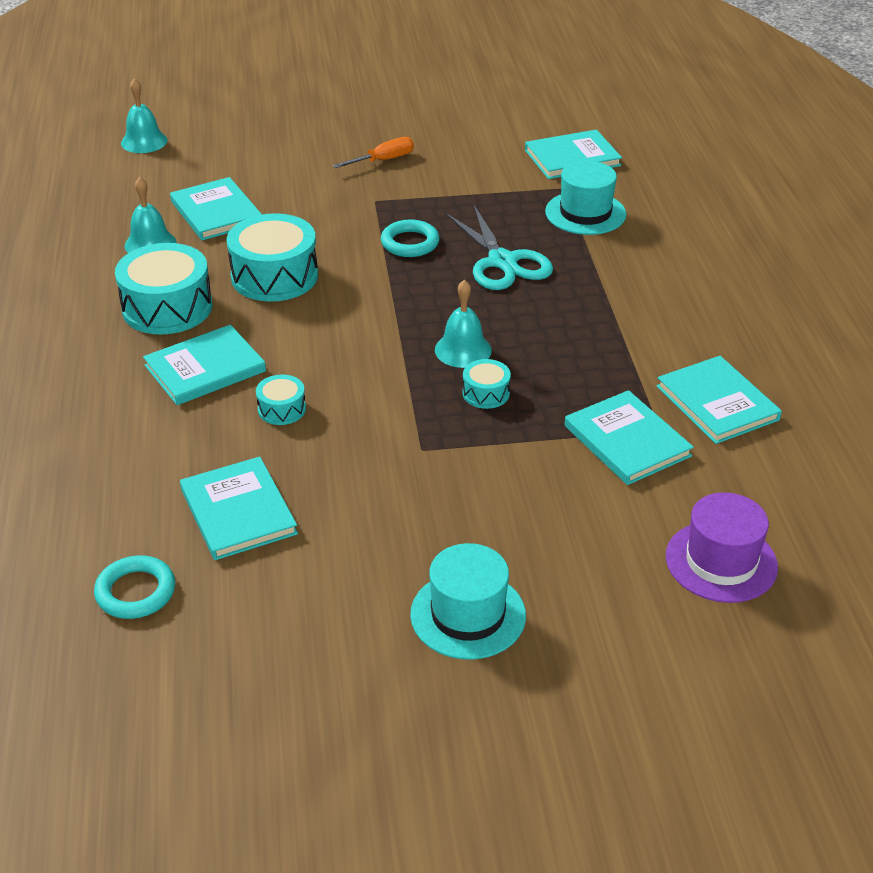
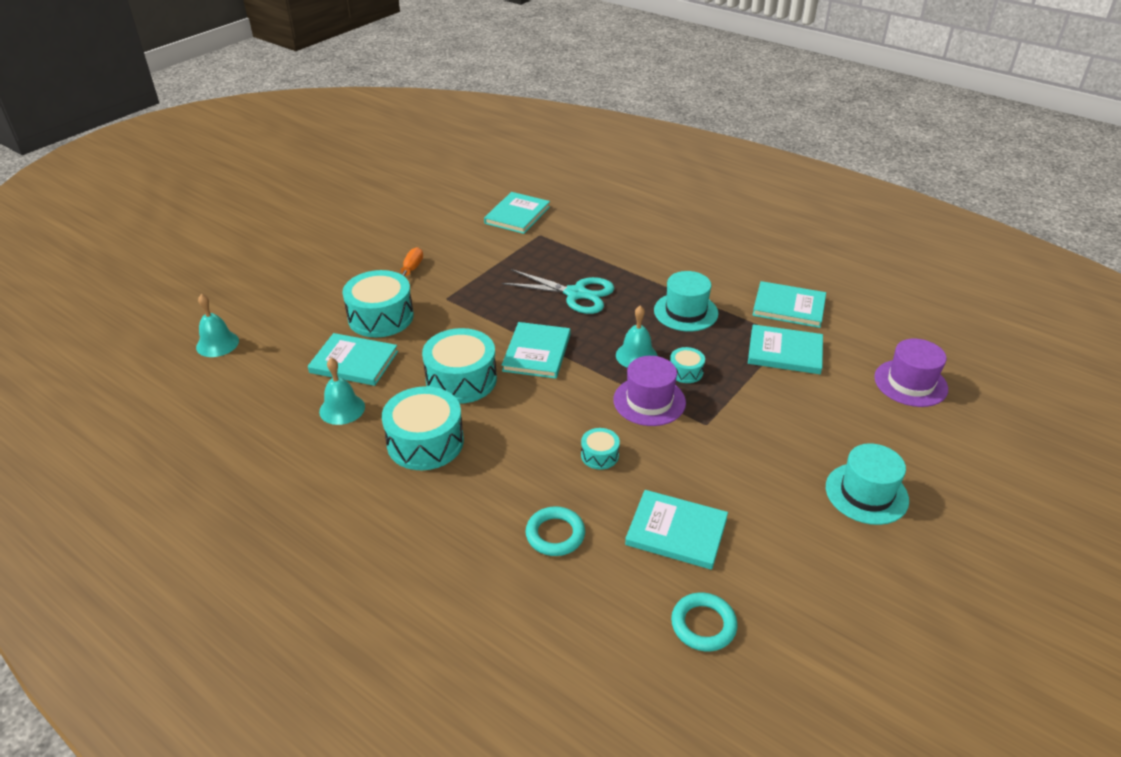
camera: 45 degrees left, 0 degrees up
turquoise book [143,325,266,405] -> turquoise book moved to [502,322,570,379]
turquoise ring [381,220,440,257] -> turquoise ring moved to [525,506,585,556]
turquoise hat [545,161,626,235] -> turquoise hat moved to [654,271,719,332]
none -> turquoise drum [342,270,414,337]
none -> purple hat [613,356,686,426]

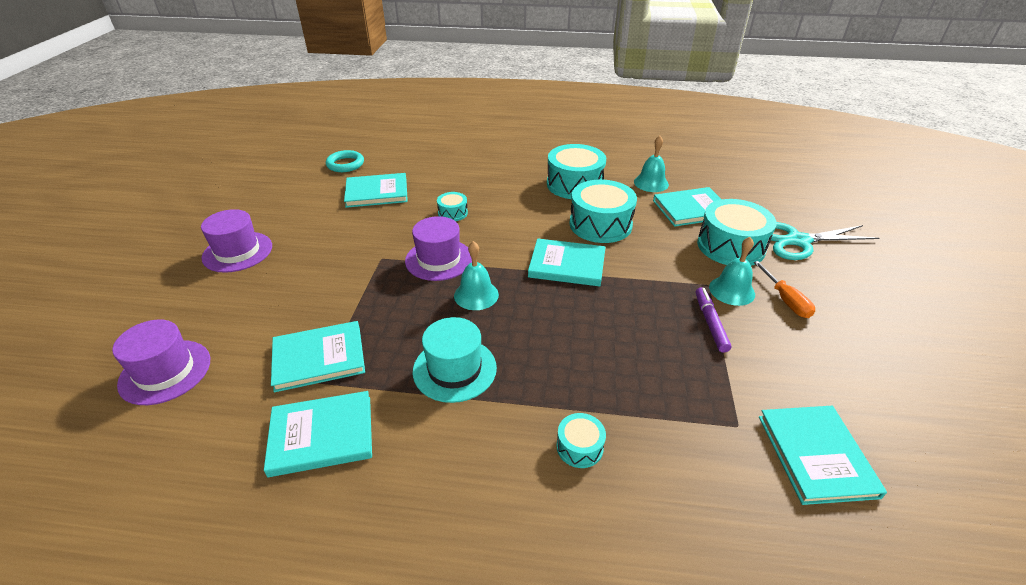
camera: 150 degrees right, 0 degrees up
turquoise bell [196,294,239,357] -> turquoise bell moved to [709,237,755,306]
turquoise scissors [502,269,615,314] -> turquoise scissors moved to [771,222,879,260]
turquoise book [502,322,570,379] -> turquoise book turned 60 degrees counterclockwise [528,238,606,286]
turquoise ring [525,506,585,556] -> none
turquoise drum [670,347,705,383] -> turquoise drum moved to [557,413,606,468]
turquoise hat [826,443,909,525] -> purple hat [201,209,272,273]
none -> purple marker [696,287,731,353]

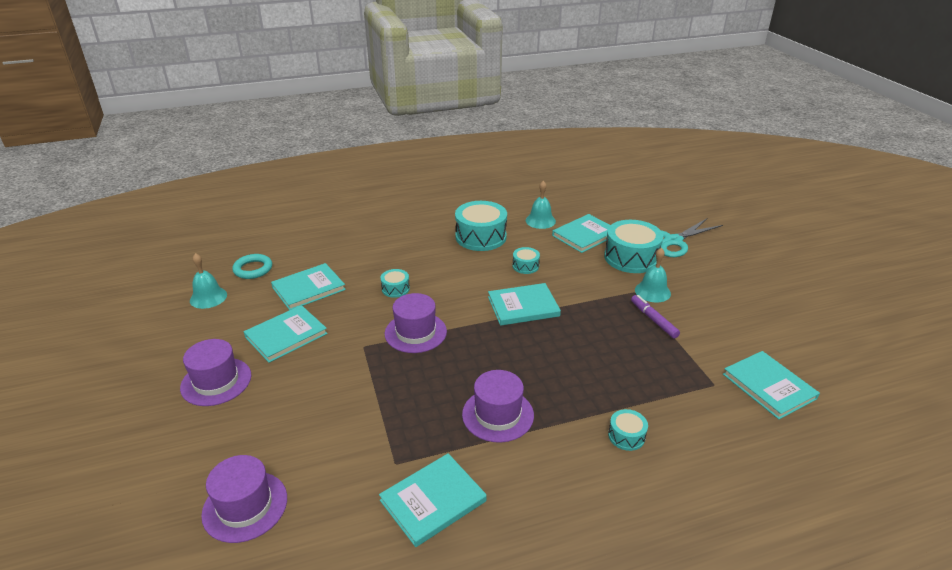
camera: 25 degrees left, 5 degrees down
turquoise book [271,321,365,392] -> turquoise book moved to [244,305,328,363]
turquoise hat [413,317,497,403] -> purple hat [462,370,534,443]
turquoise bell [454,241,499,310] -> turquoise bell moved to [190,253,227,309]
turquoise drum [570,180,637,243] -> turquoise drum [513,247,540,274], size x0.49
orange screwdriver [754,261,815,318] -> none

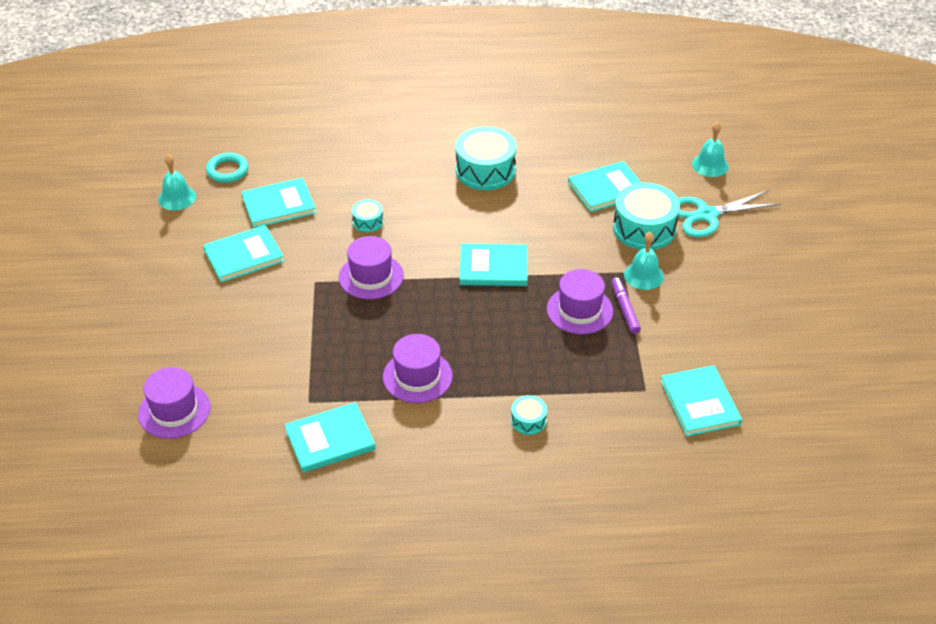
camera: 15 degrees right, 10 degrees up
purple hat [180,339,251,406] -> purple hat moved to [547,269,613,334]
turquoise drum [513,247,540,274] -> none
turquoise bell [526,181,556,229] -> turquoise bell moved to [692,122,729,177]

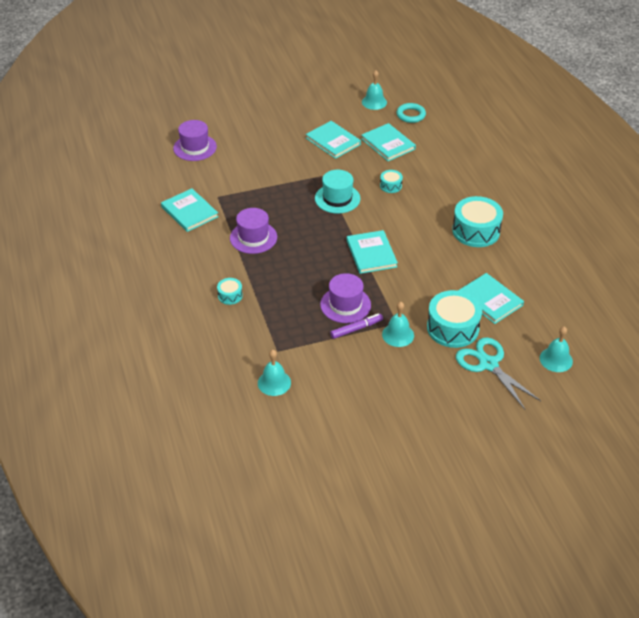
camera: 75 degrees right, 0 degrees up
purple hat [339,236,404,300] -> turquoise hat [315,170,360,214]
turquoise book [661,365,742,436] -> turquoise bell [258,350,291,396]

